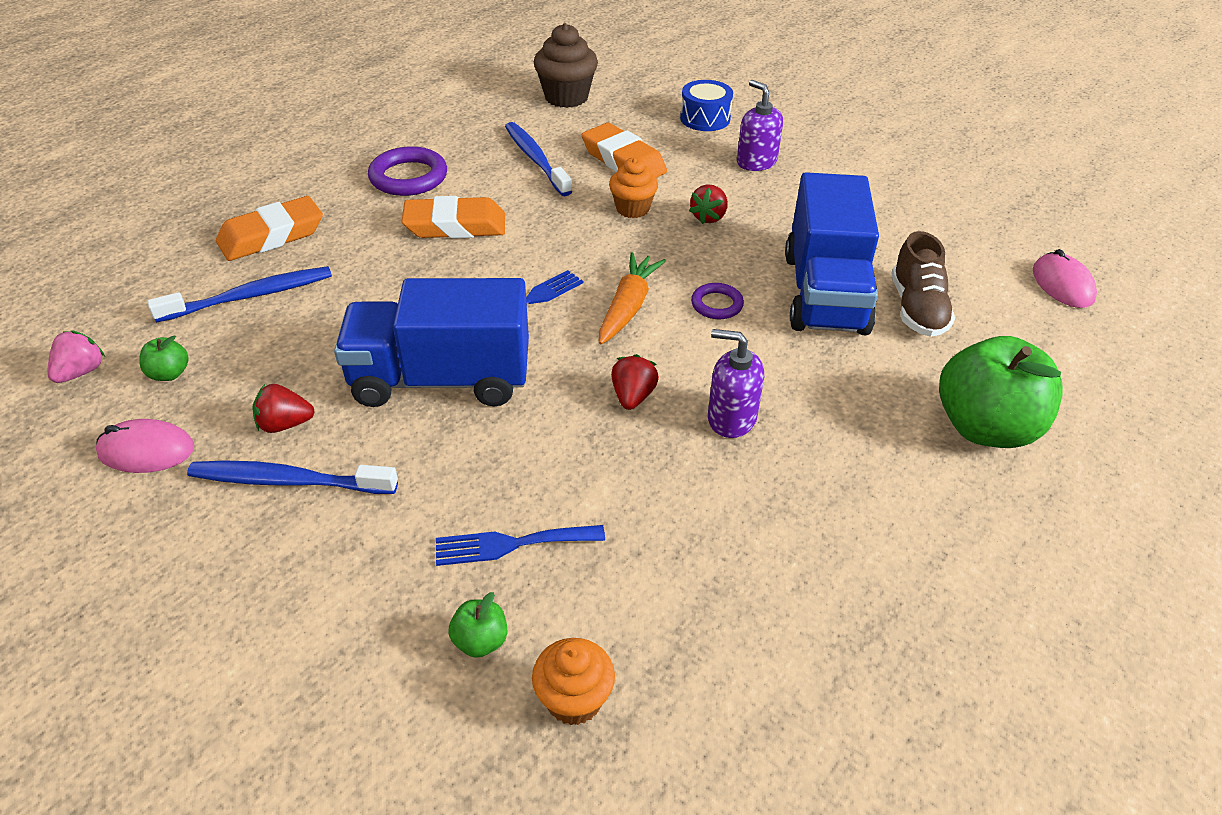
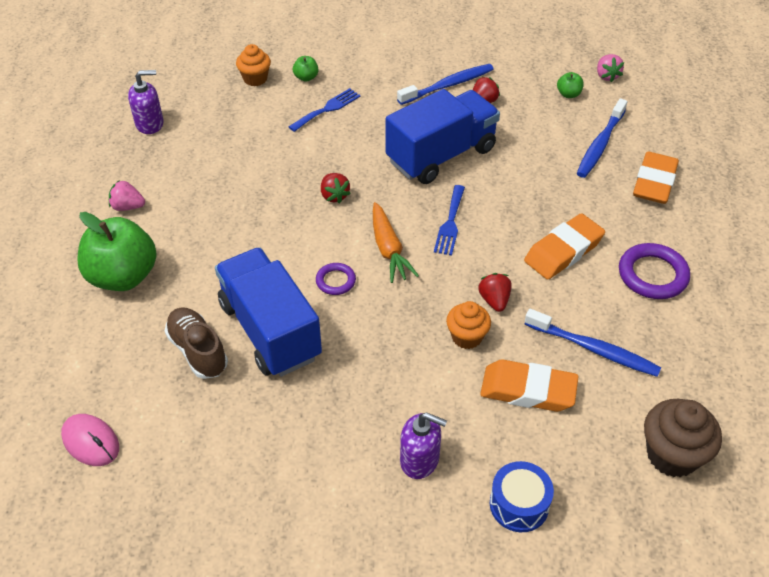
camera: 145 degrees right, 5 degrees up
pink mouse [96,419,194,473] -> none
red strawberry [689,184,728,224] -> red strawberry moved to [478,273,512,312]
purple soap dispenser [708,329,764,438] -> purple soap dispenser moved to [128,70,164,134]
none -> pink strawberry [109,180,145,211]

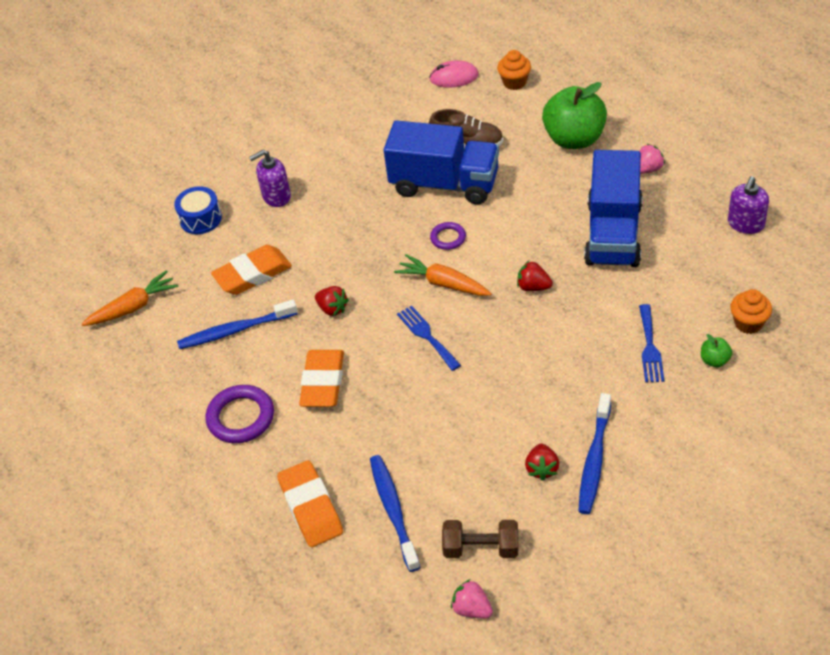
camera: 140 degrees right, 0 degrees up
blue truck [386,89,500,184] -> blue truck moved to [584,150,643,267]
orange cupcake [446,301,491,349] -> orange cupcake moved to [497,50,531,90]
green apple [557,72,584,98] -> brown dumbbell [442,520,518,558]
brown cupcake [644,399,722,477] -> orange carrot [81,270,178,326]

